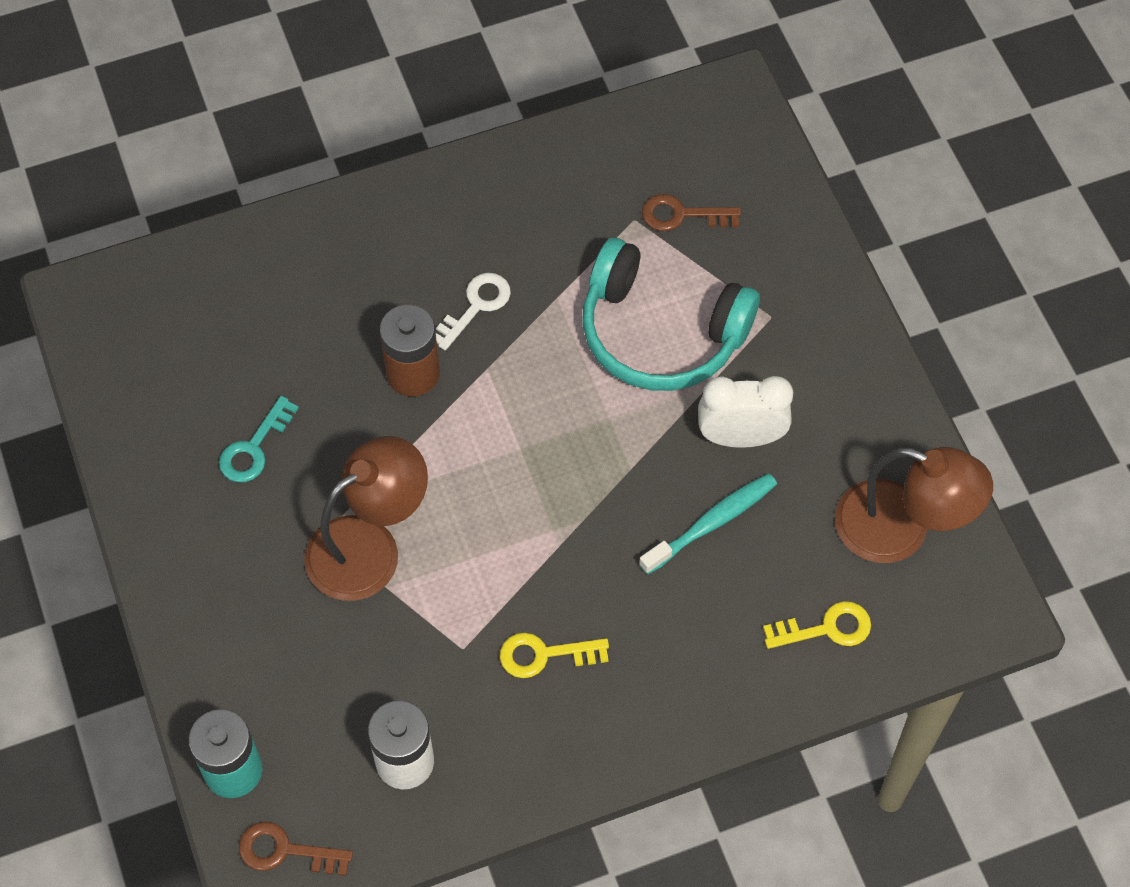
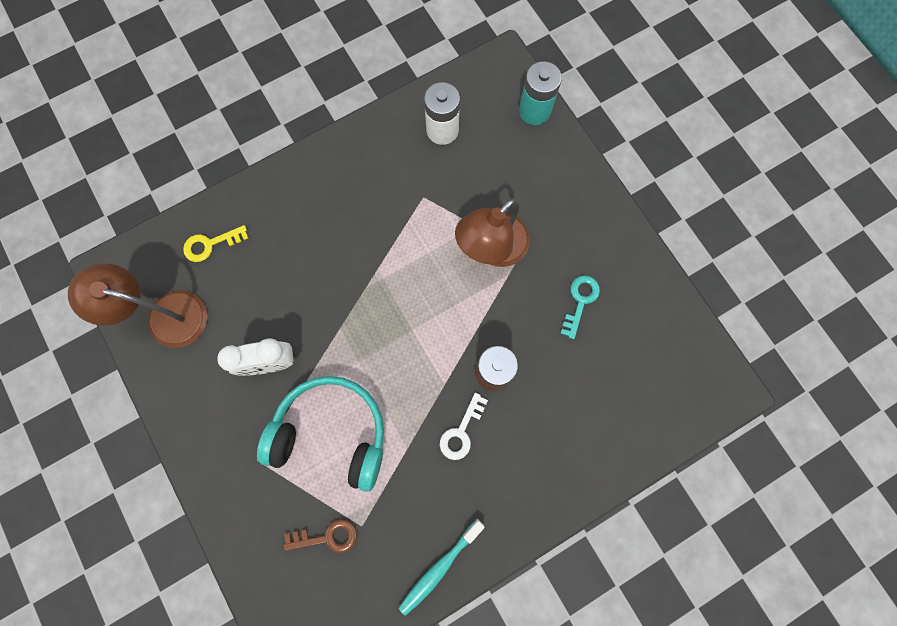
camera: 170 degrees right, 15 degrees up
brown key [239,821,353,876] -> none
yellow key [500,633,609,678] -> none
turquoise toothbrush [639,473,777,575] -> turquoise toothbrush moved to [399,519,485,616]

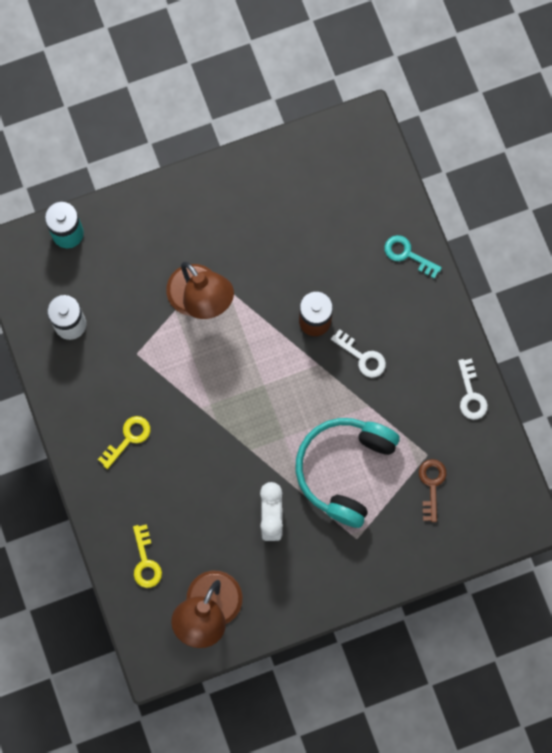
camera: 80 degrees left, 0 degrees up
turquoise toothbrush [399,519,485,616] -> white key [458,359,488,420]
turquoise key [560,275,600,339] -> turquoise key moved to [384,235,442,279]
none -> yellow key [98,416,150,469]

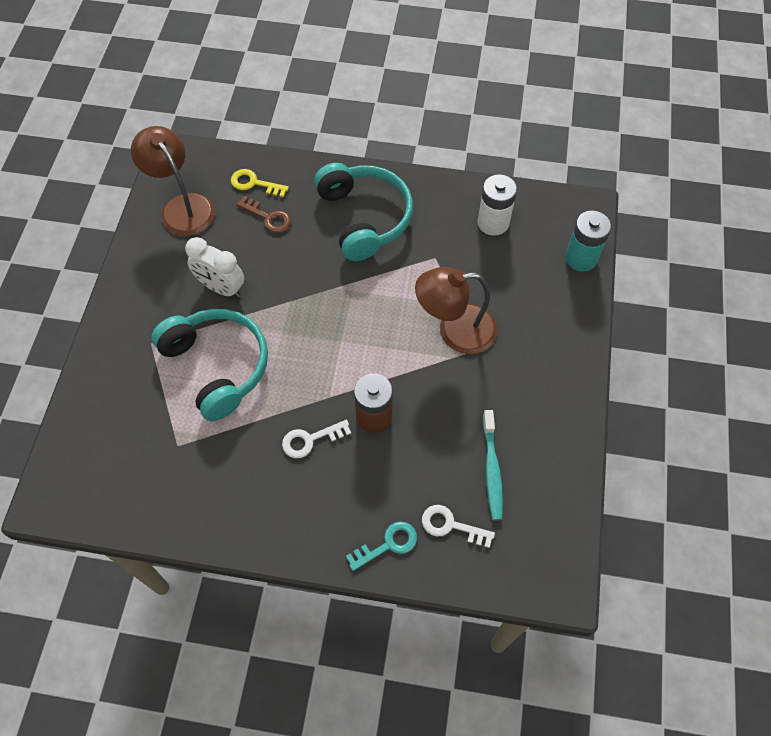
camera: 120 degrees right, 15 degrees down
yellow key [98,416,150,469] -> turquoise headphones [314,163,413,261]
brown key [419,459,446,522] -> brown key moved to [236,196,291,233]
white key [458,359,488,420] -> white key moved to [422,505,495,548]
none -> turquoise toothbrush [482,410,503,520]

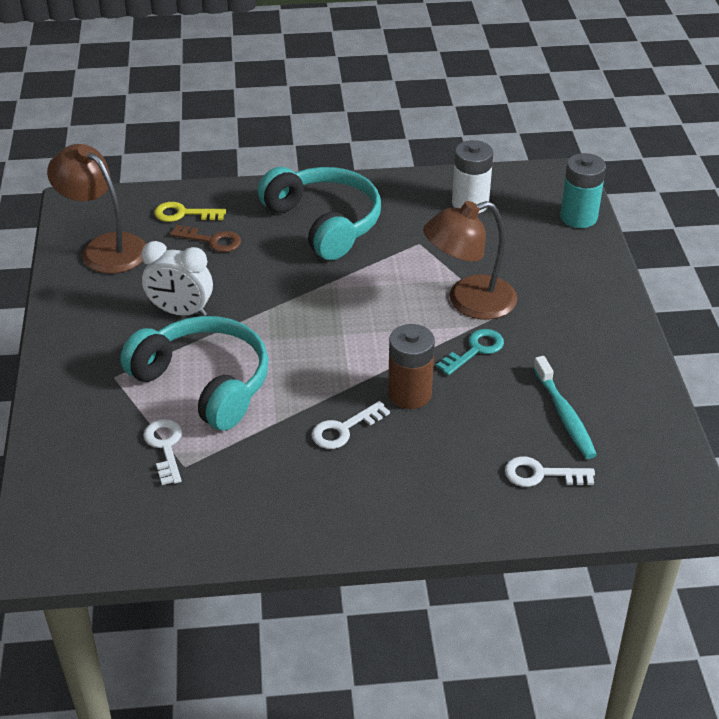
camera: 15 degrees left, 20 degrees down
turquoise key [346,521,417,571] -> turquoise key moved to [436,329,504,375]
none -> white key [143,419,182,485]

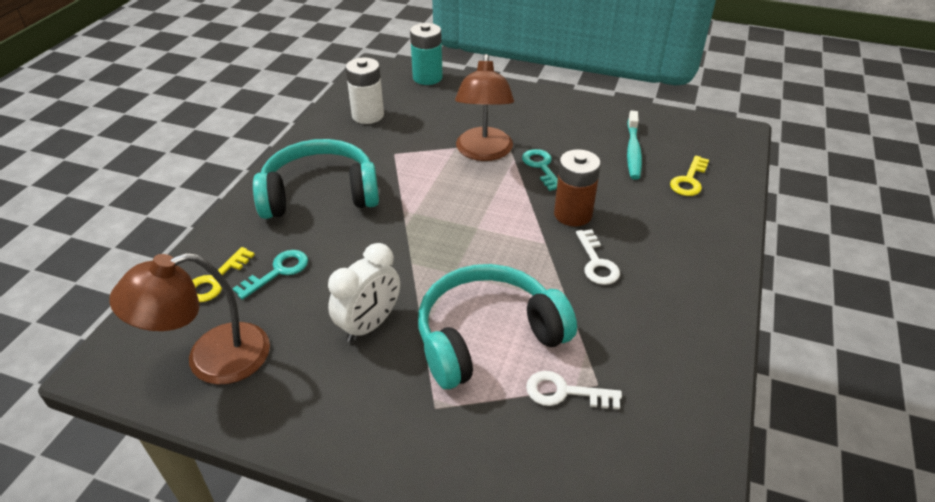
camera: 65 degrees left, 0 degrees up
brown key [170,225,241,252] -> turquoise key [232,250,308,300]
white key [505,456,595,487] -> yellow key [670,155,709,196]
turquoise toothbrush [533,356,597,459] -> turquoise toothbrush turned 90 degrees clockwise [627,111,642,180]

